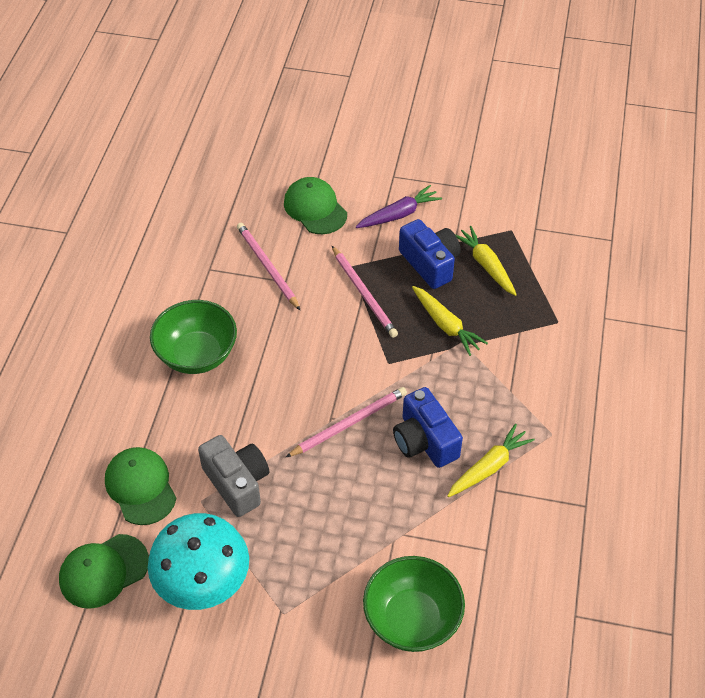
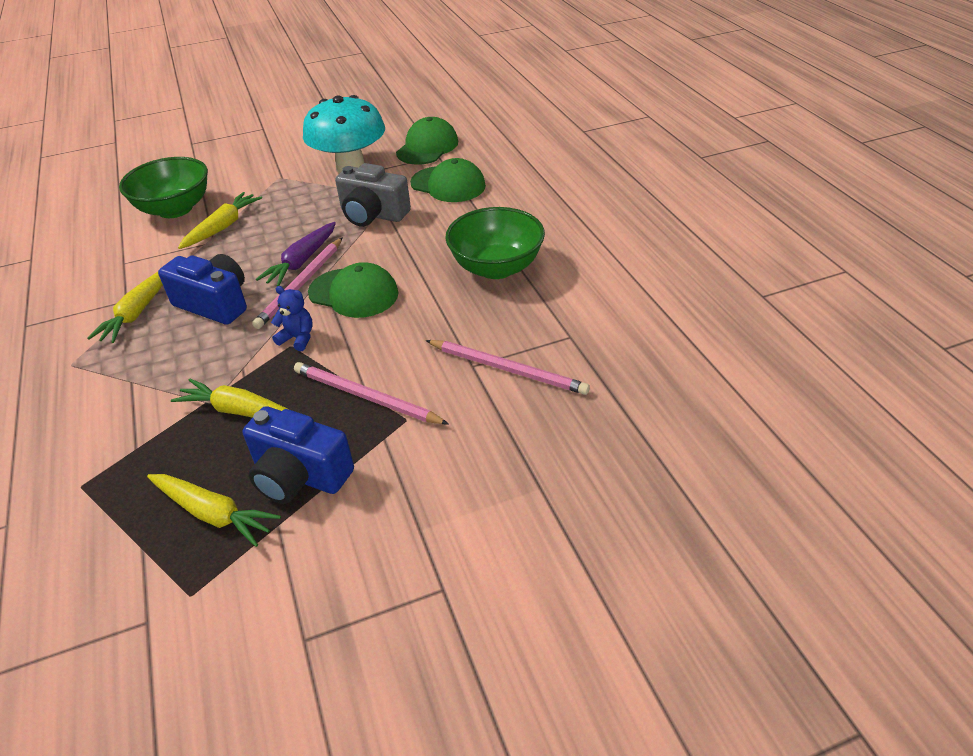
camera: 150 degrees right, 10 degrees down
green cap [284,177,347,234] -> green cap moved to [308,262,398,318]
purple carrot [356,185,442,228] -> purple carrot moved to [256,222,336,286]
none -> yellow carrot [178,192,262,249]
none -> blue teddy bear [271,286,313,351]

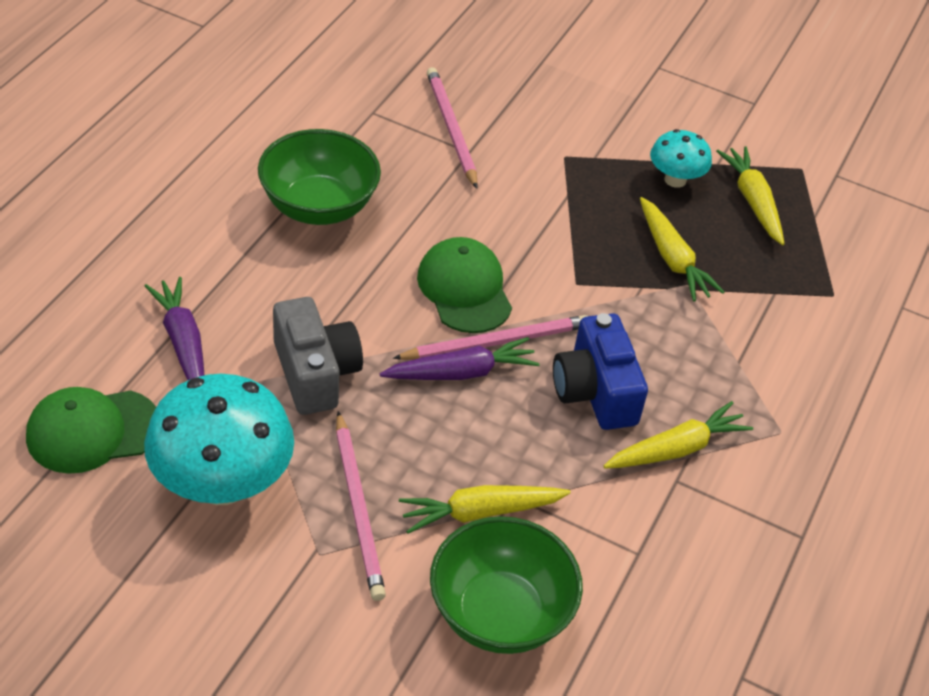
camera: 140 degrees left, 5 degrees up
blue camera [242,406,354,504] -> turquoise mushroom [650,129,712,188]
blue teddy bear [271,286,313,351] -> none
pink pencil [294,362,449,424] -> pink pencil moved to [336,411,386,601]
green cap [410,158,486,202] -> purple carrot [144,277,204,380]

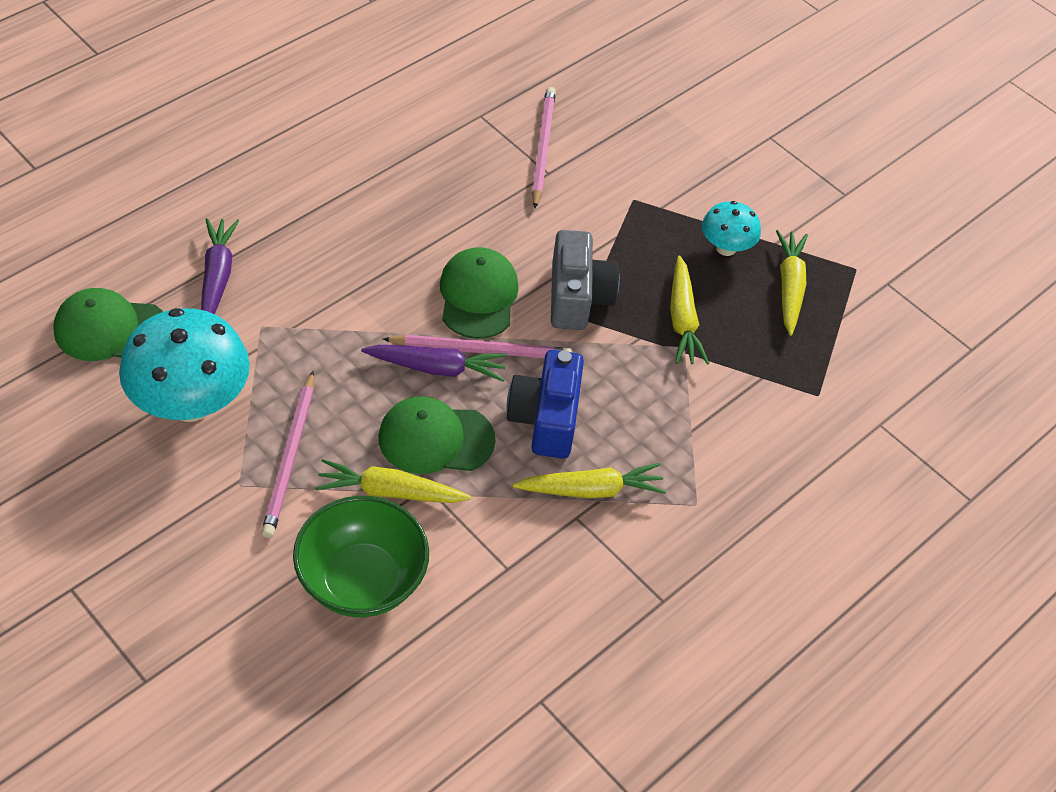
camera: 20 degrees right, 5 degrees up
green bowl [258,129,381,225] -> none
grey camera [273,297,363,415] -> grey camera moved to [551,230,620,330]
none -> green cap [378,396,495,474]

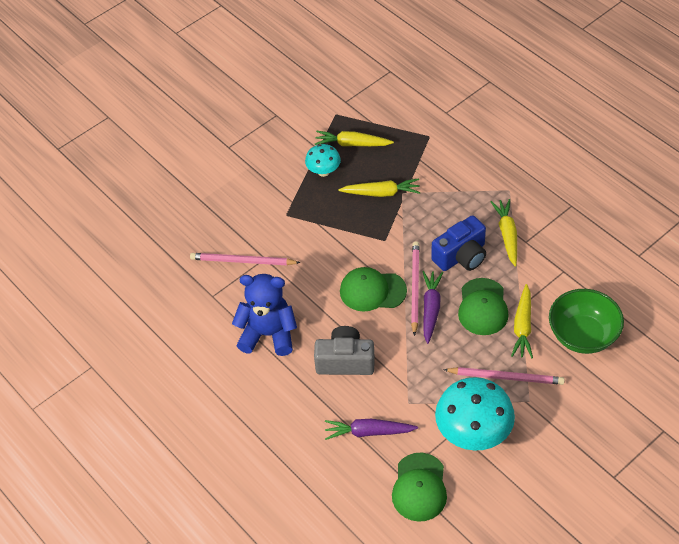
camera: 80 degrees left, 0 degrees up
blue camera [506,350,584,459] -> blue camera turned 45 degrees counterclockwise [431,215,486,271]
grey camera [551,230,620,330] -> grey camera moved to [314,326,375,375]
none -> blue teddy bear [232,274,297,356]

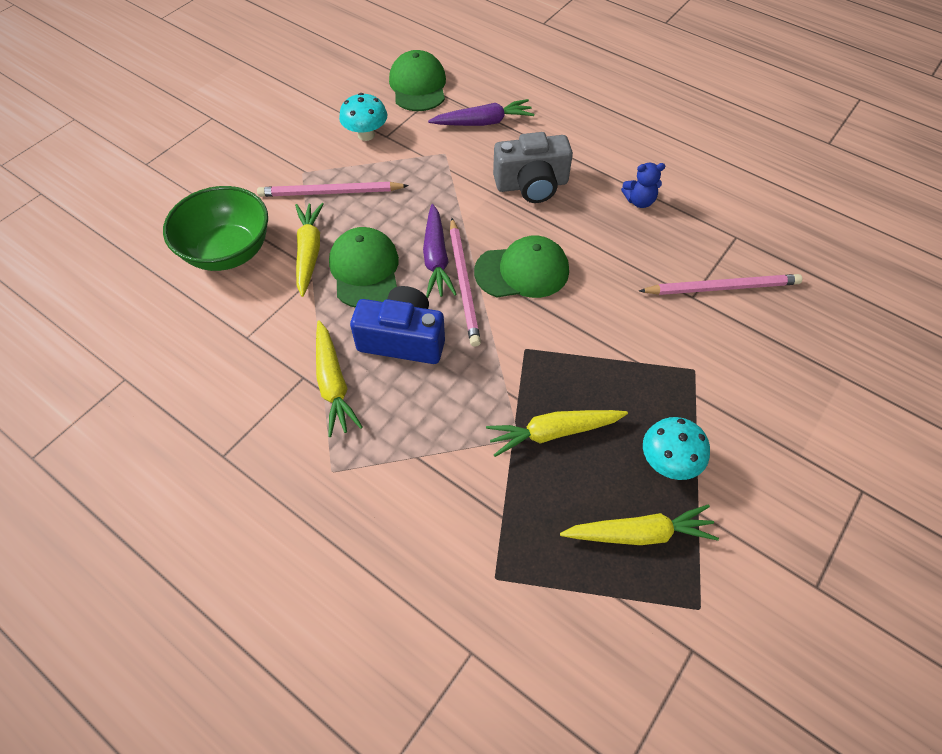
camera: 165 degrees right, 5 degrees up
blue teddy bear [232,274,297,356] -> blue teddy bear [621,163,665,208], size x0.47
blue camera [431,215,486,271] -> blue camera turned 60 degrees clockwise [350,286,445,364]
turquoise mushroom [435,377,515,451] -> turquoise mushroom [339,93,387,141], size x0.53

